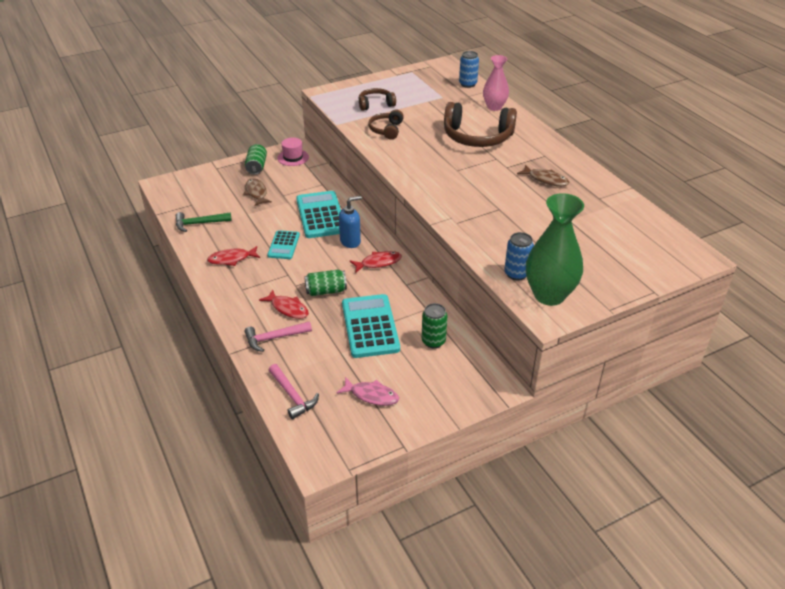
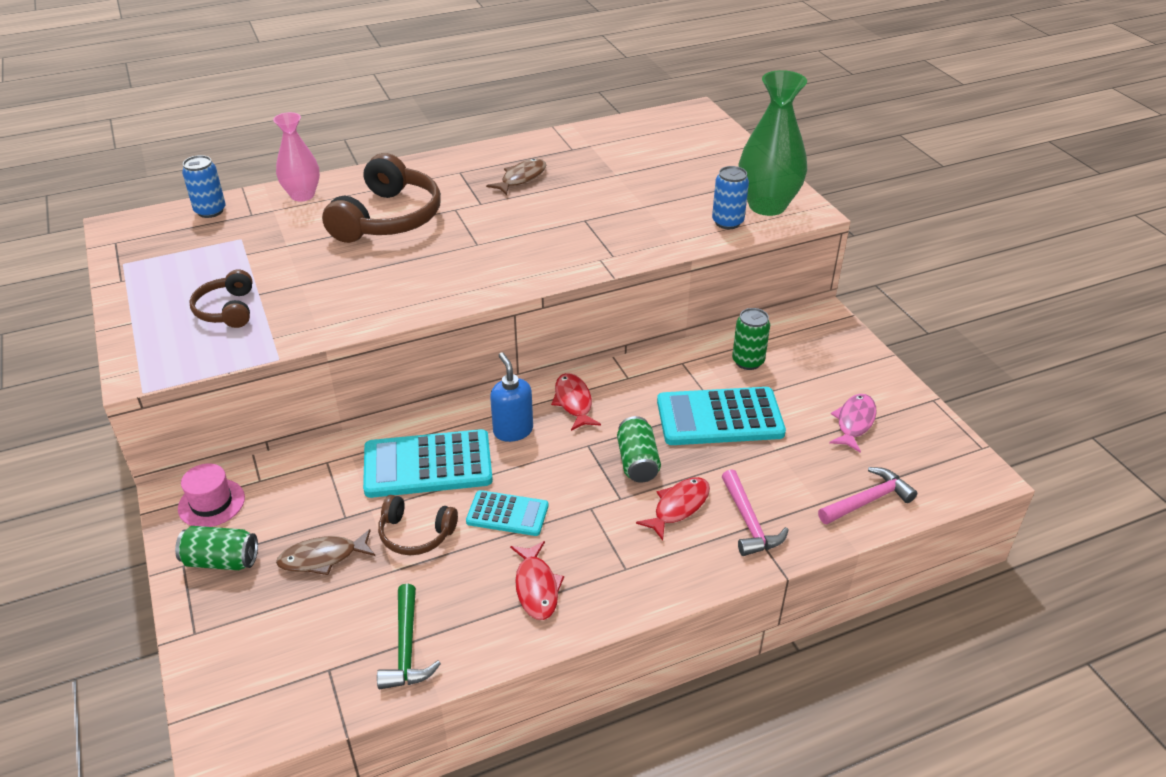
camera: 85 degrees left, 0 degrees up
brown headphones [368,110,404,140] -> brown headphones moved to [378,495,458,555]

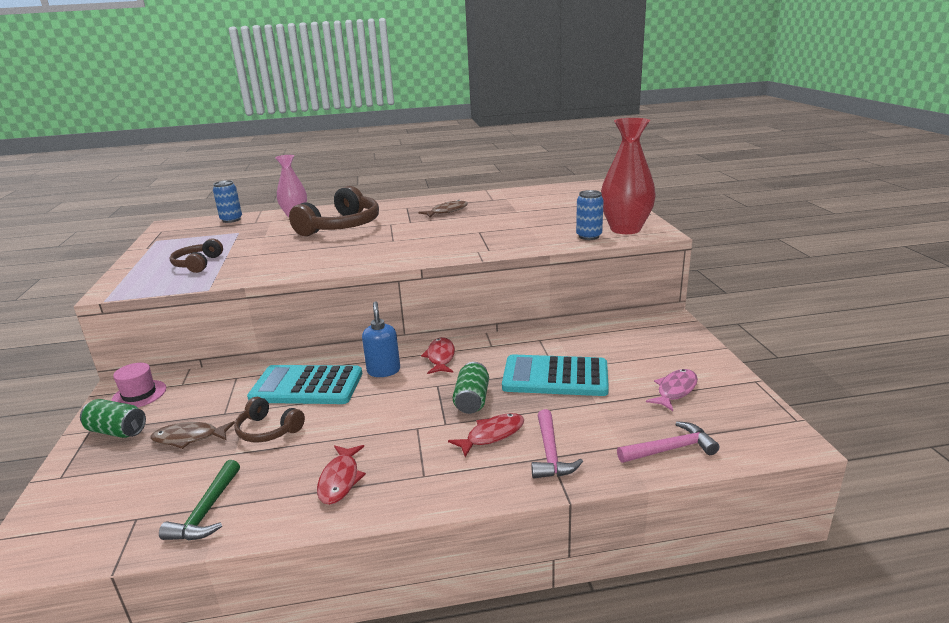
camera: 15 degrees right, 15 degrees down
turquoise calculator [466,490,548,536] -> none
green can [732,308,770,370] -> none
green vase [738,70,807,216] -> red vase [601,118,656,234]

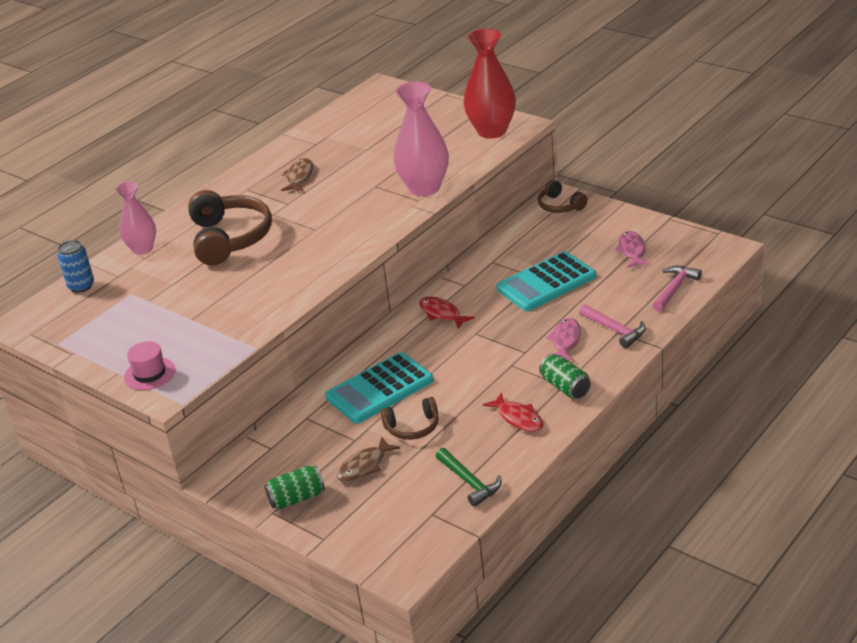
camera: 40 degrees left, 10 degrees up
pink hat [111,363,166,407] -> pink hat moved to [124,341,176,390]
brown headphones [170,238,223,273] -> brown headphones moved to [537,180,588,213]
blue soap dispenser [362,301,400,377] -> none
red fish [448,413,524,457] -> pink fish [546,318,581,361]
green can [453,362,489,414] -> green can moved to [539,354,591,399]
blue can [576,190,604,240] -> none
none -> pink vase [393,82,449,196]

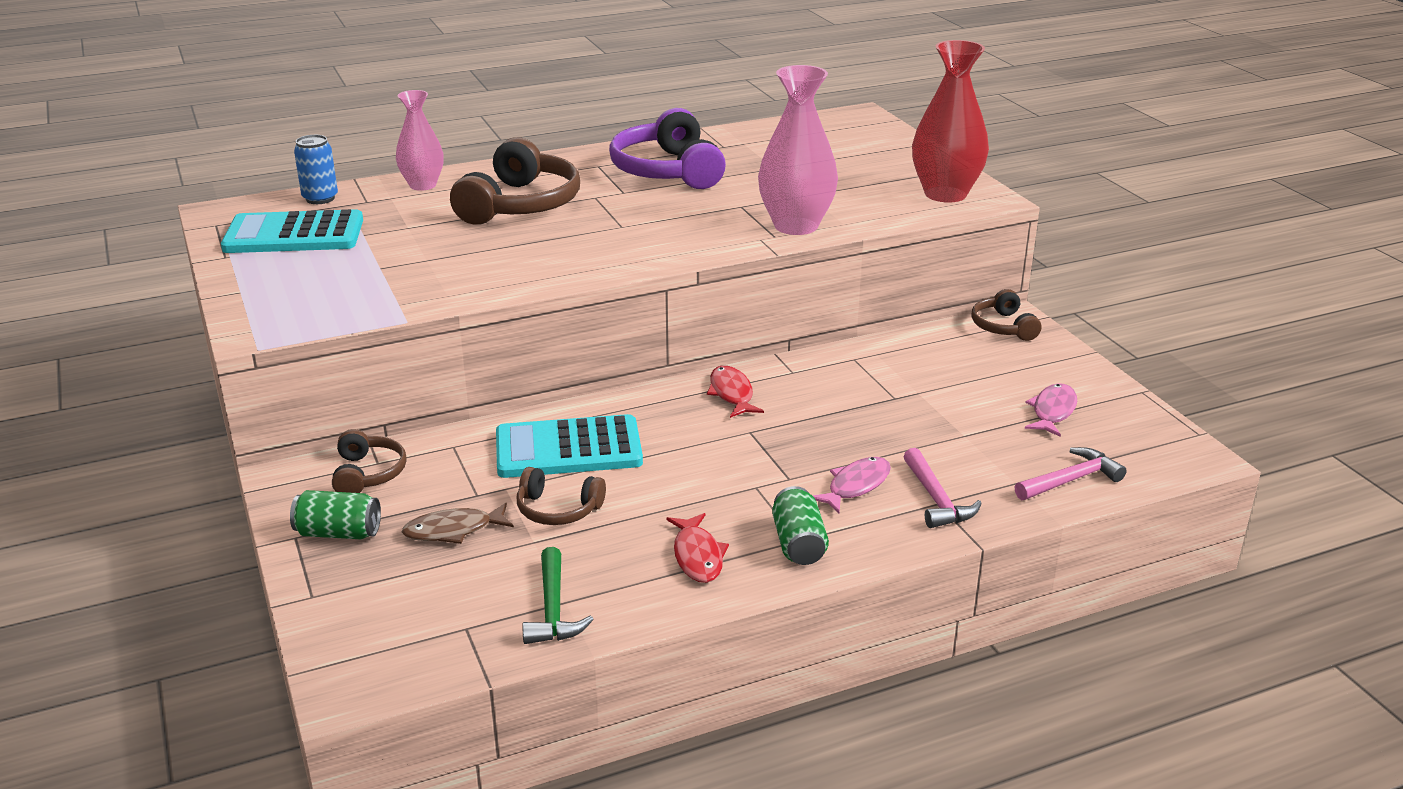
camera: 25 degrees right, 5 degrees down
pink hat [124,341,176,390] -> none
brown fish [281,158,313,191] -> purple headphones [609,108,726,189]
turquoise calculator [496,251,596,311] -> turquoise calculator moved to [221,209,363,253]
none -> brown headphones [332,429,407,493]

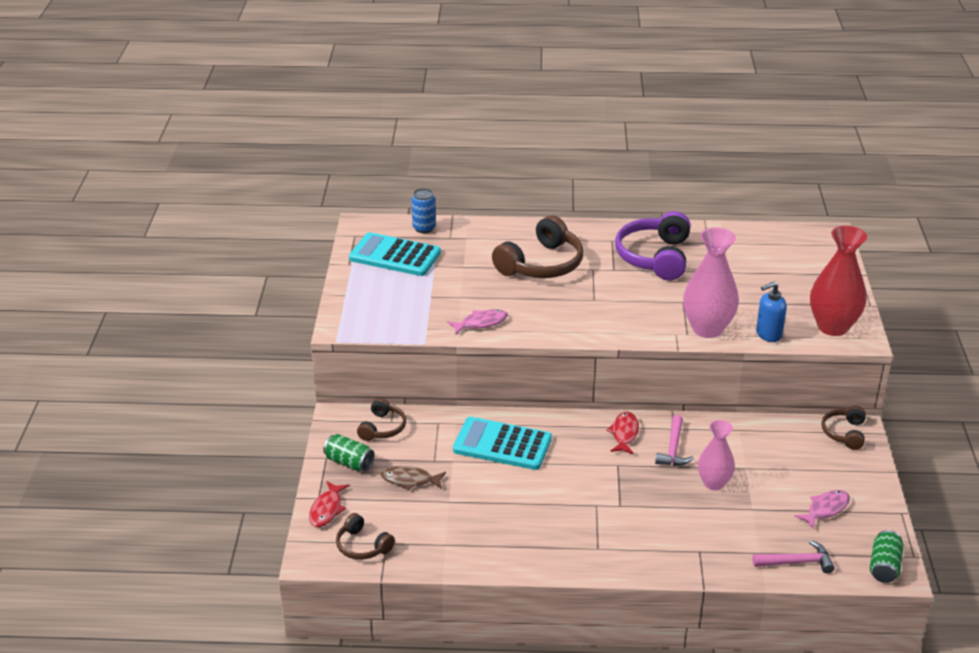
camera: 25 degrees right, 5 degrees up
pink vase [396,90,444,191] -> pink vase moved to [698,420,735,490]
brown headphones [517,467,606,525] -> brown headphones moved to [336,513,395,560]
green hammer [522,547,594,644] -> none
red fish [666,513,729,583] -> red fish moved to [309,481,349,527]
green can [772,486,829,565] -> green can moved to [870,530,904,583]
pink fish [812,457,891,513] -> pink fish moved to [447,309,508,334]
pink hammer [903,448,982,528] -> pink hammer moved to [655,415,694,466]
none -> blue soap dispenser [756,282,787,342]

